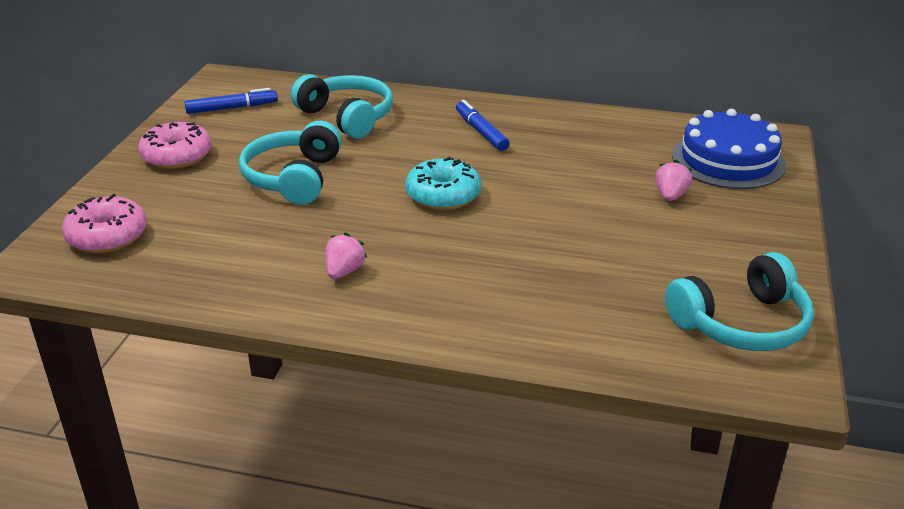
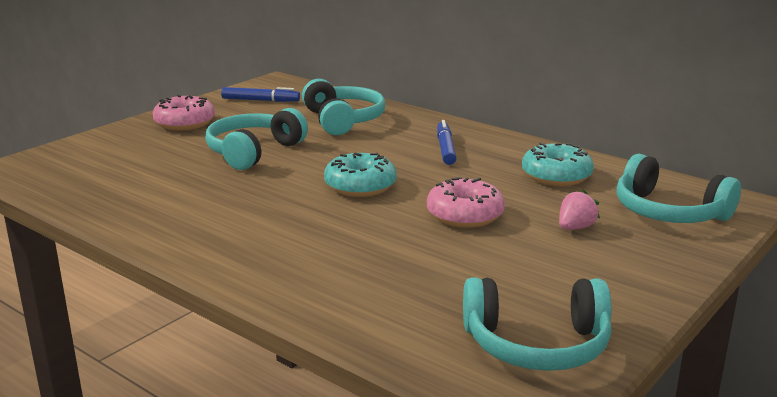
camera: 25 degrees right, 10 degrees down
pink donut [62,194,147,253] -> pink donut moved to [427,177,505,228]
pink strawberry [325,232,367,279] -> none
blue cake [672,109,786,189] -> turquoise headphones [616,154,741,223]
none -> turquoise donut [522,142,594,186]

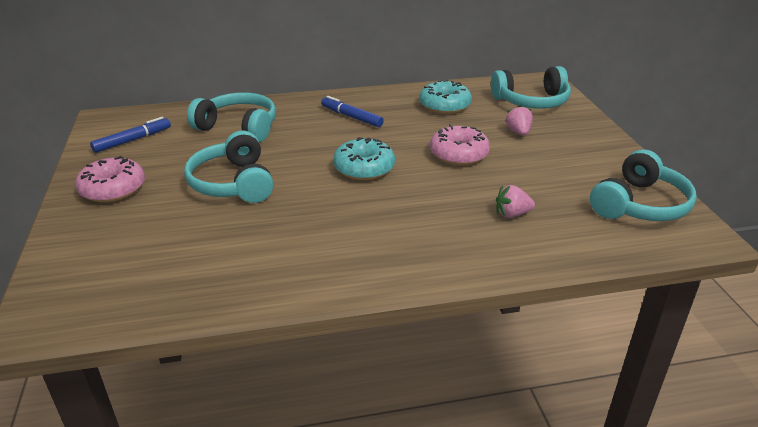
camera: 50 degrees left, 10 degrees up
none -> pink strawberry [496,185,535,218]

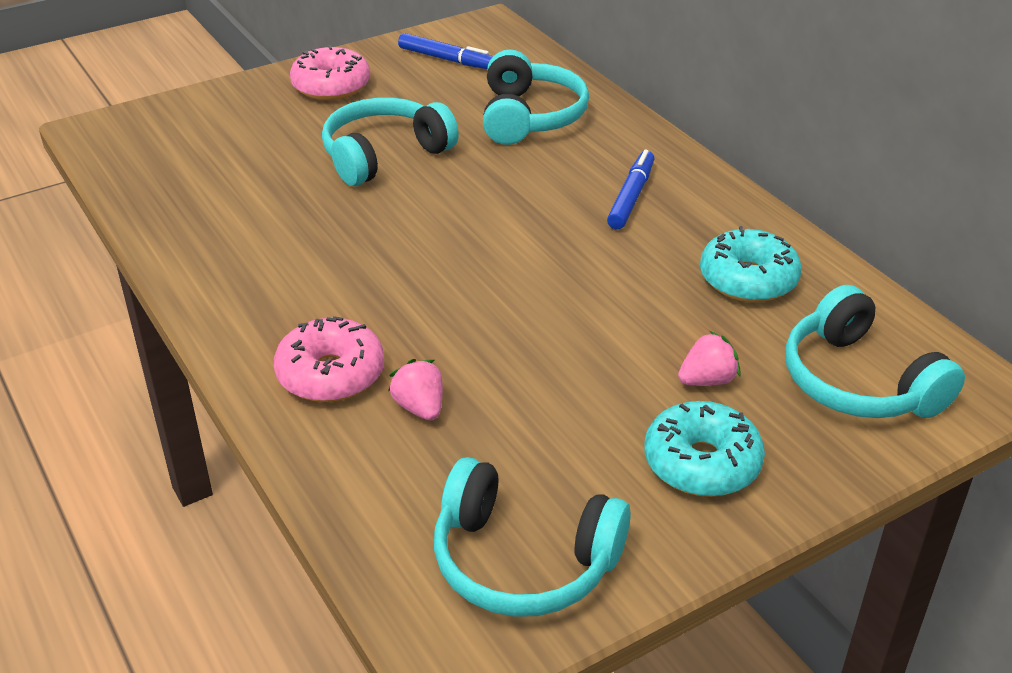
camera: 70 degrees right, 5 degrees up
turquoise donut [333,137,395,180] -> turquoise donut moved to [644,401,765,497]
pink donut [430,124,490,166] -> pink donut moved to [274,316,384,402]

